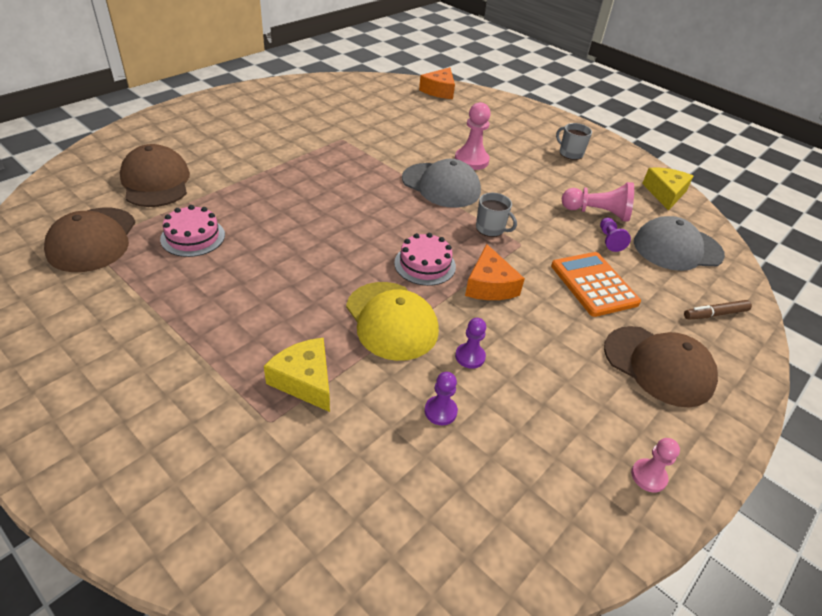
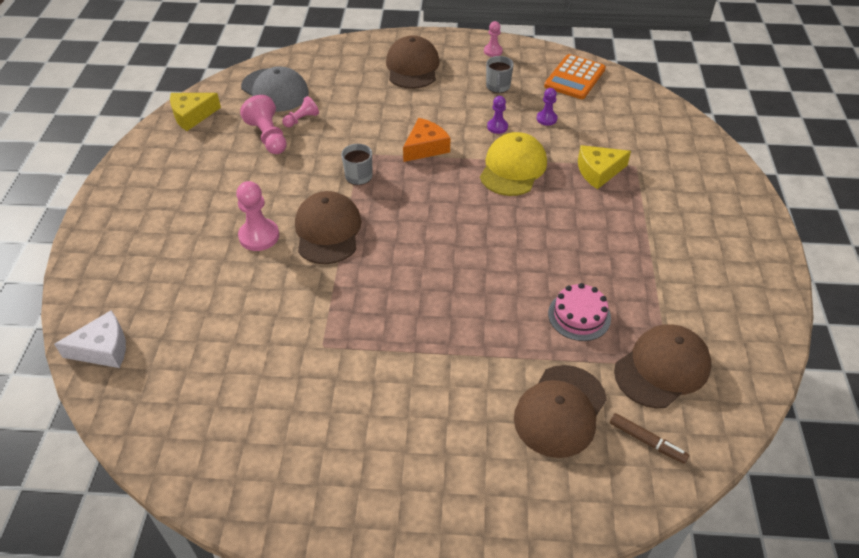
camera: 125 degrees left, 5 degrees up
yellow cheese [264,337,330,412] -> yellow cheese turned 60 degrees clockwise [578,145,631,189]
pink cake [394,233,456,286] -> none
grey cap [402,159,481,208] -> brown cap [295,191,361,264]
orange cheese [419,67,455,99] -> white cheese [54,310,126,368]
orange calculator [551,252,641,317] -> orange calculator moved to [544,54,606,99]
grey mug [556,123,592,160] -> grey mug moved to [486,56,514,93]
purple pawn [600,218,631,252] -> pink pawn [282,96,319,127]
brown marker [684,300,752,320] -> brown marker moved to [610,413,689,464]

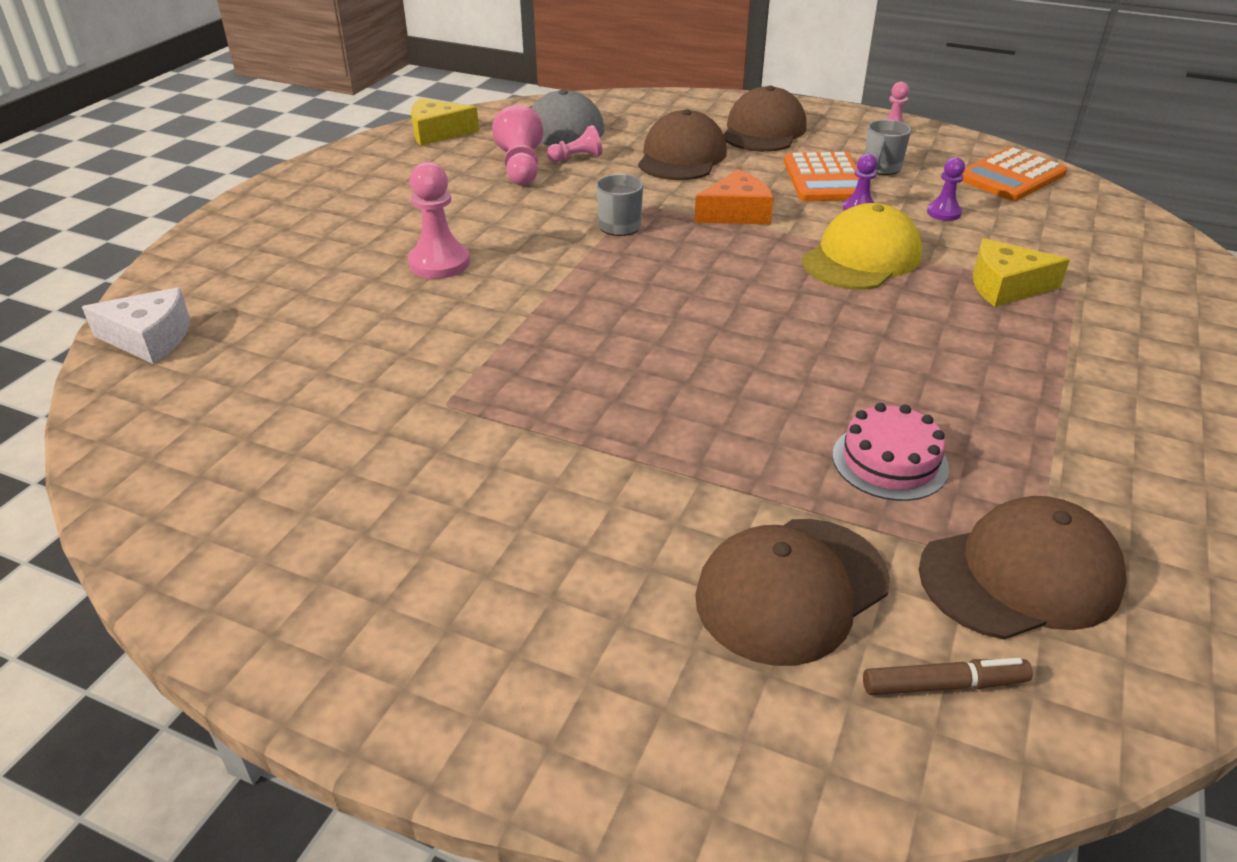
camera: 20 degrees right, 10 degrees down
brown cap [295,191,361,264] -> brown cap moved to [638,109,727,180]
brown marker [610,413,689,464] -> brown marker turned 60 degrees counterclockwise [863,658,1033,695]
none -> orange calculator [784,152,871,201]

